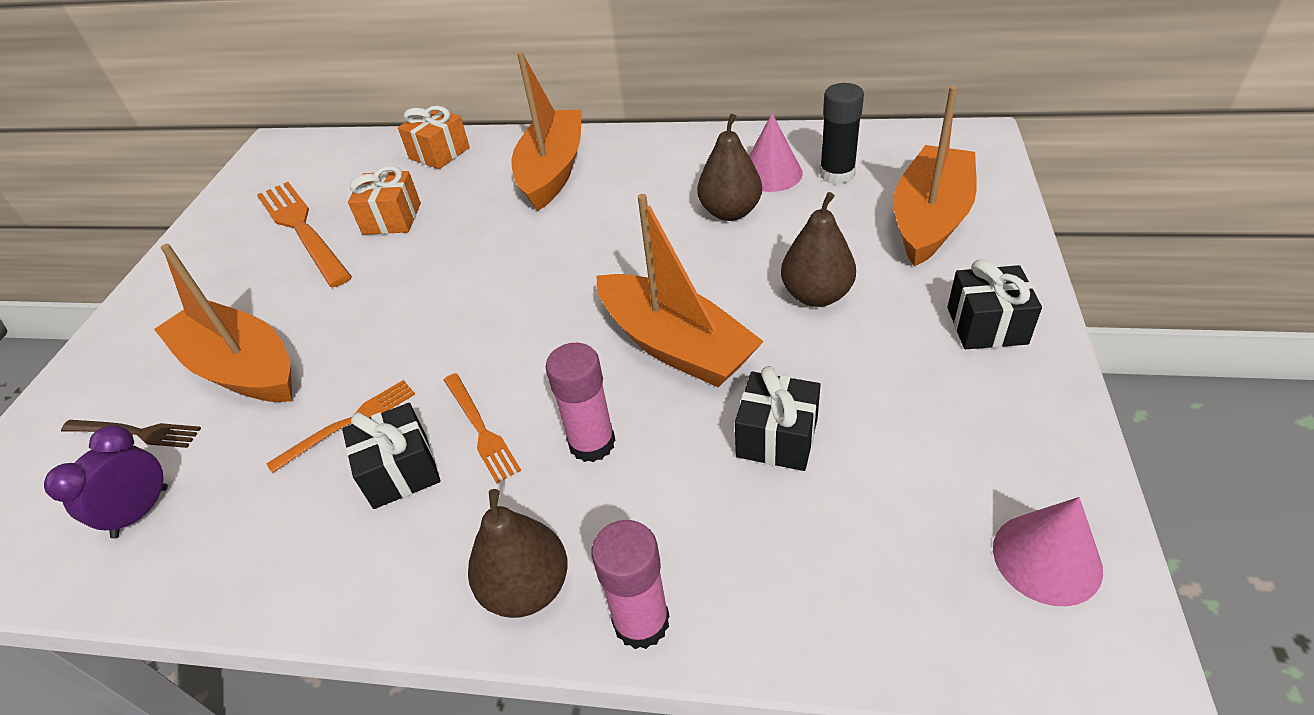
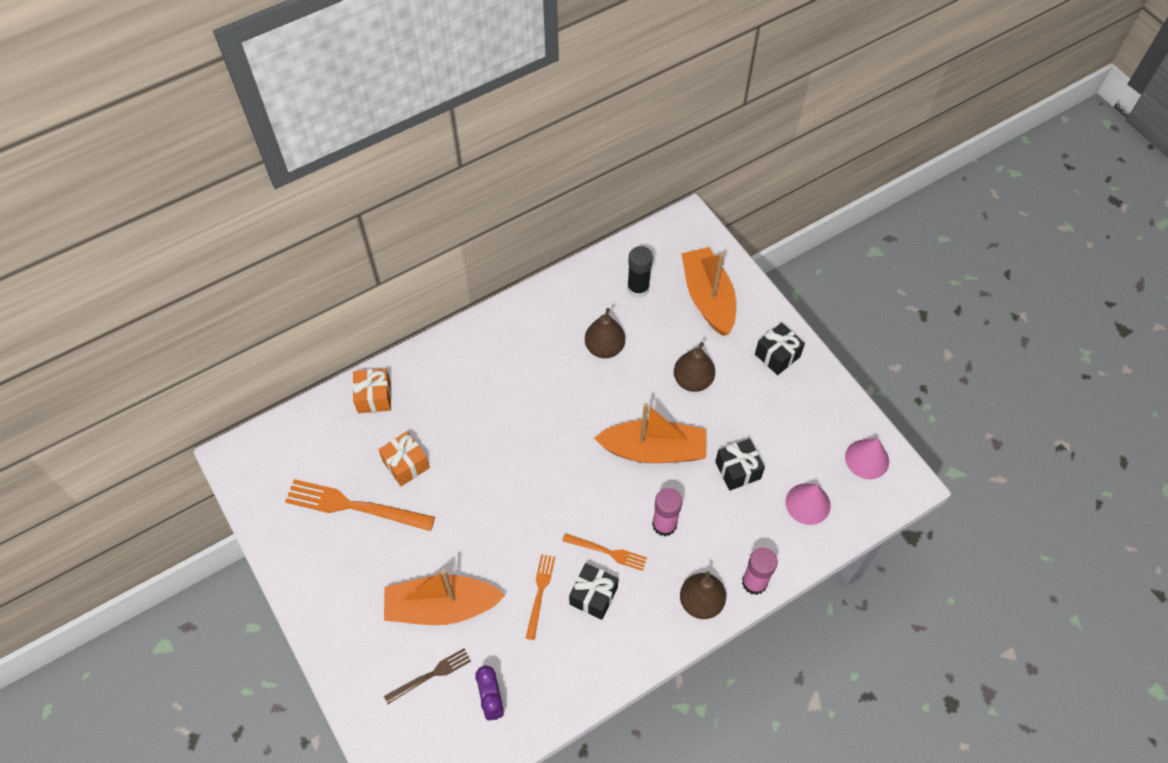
camera: 45 degrees left, 15 degrees up
orange boat [512,51,582,211] -> none
pink cone [749,113,803,192] -> pink cone moved to [786,483,831,525]

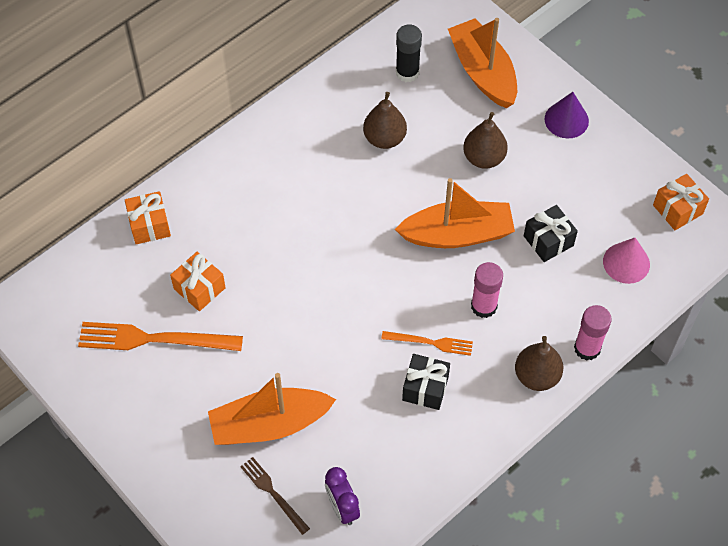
camera: 10 degrees left, 0 degrees up
brown fork [384,648,471,704] -> brown fork turned 90 degrees counterclockwise [240,457,310,535]
orange fork [526,554,555,640] -> none
black gift [755,323,805,375] -> purple cone [545,92,589,138]
pink cone [845,438,889,479] -> orange gift [653,174,709,230]

